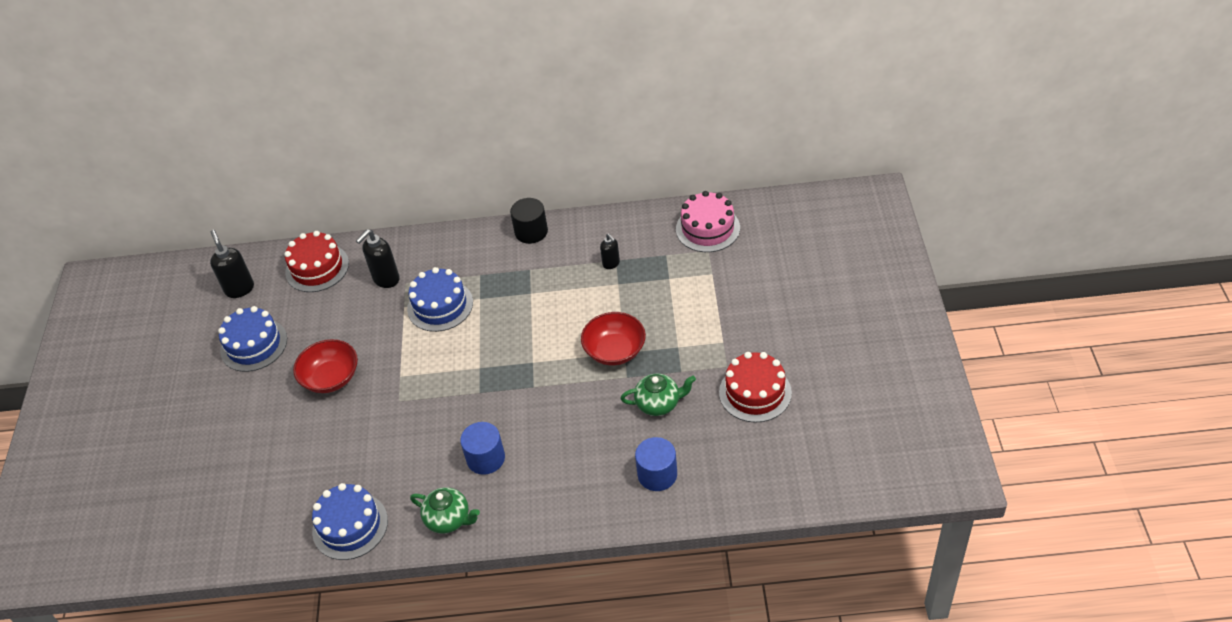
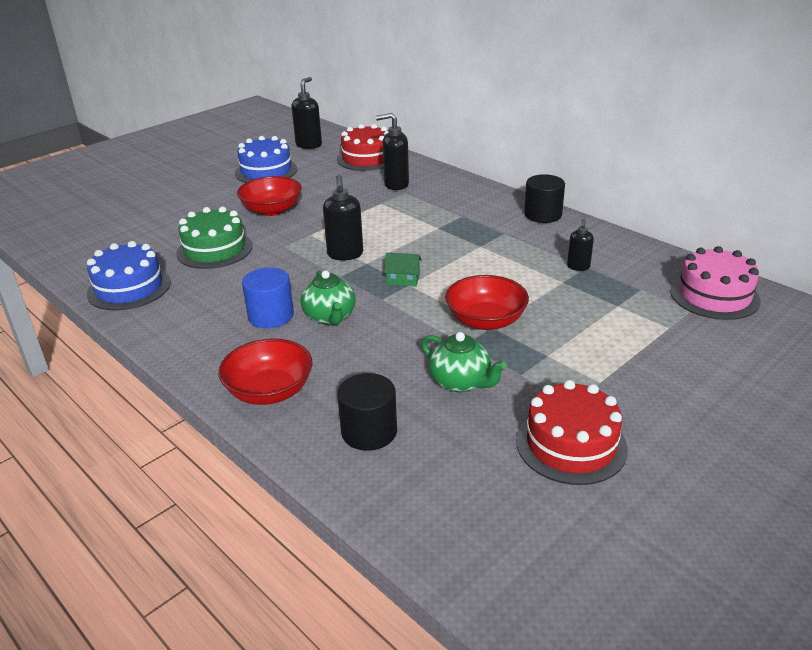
camera: 45 degrees right, 15 degrees down
blue cake [407,267,473,332] -> none
green teapot [410,487,480,534] -> green teapot moved to [301,270,356,325]
blue cylinder [635,437,677,491] -> black cylinder [337,373,397,451]
none -> green cake [176,207,253,269]
none -> red bowl [218,338,312,405]
none -> black soap dispenser [323,175,363,260]
none -> green house [384,253,422,286]

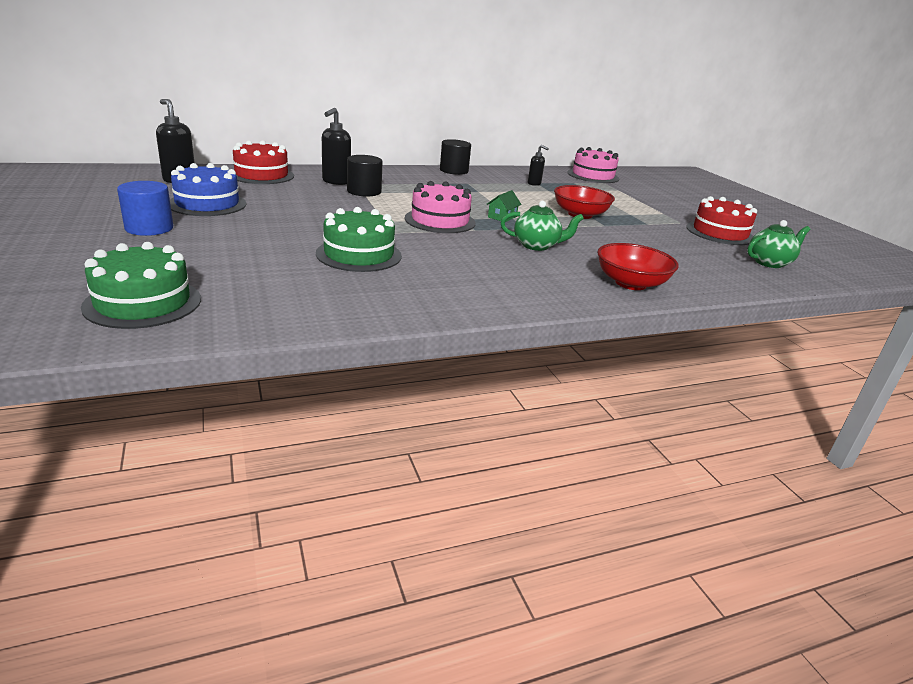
camera: 70 degrees left, 5 degrees down
blue cake [87,241,171,311] -> none
red bowl [237,176,302,216] -> none
blue cylinder [242,267,294,328] -> blue cylinder moved to [117,181,173,236]
black soap dispenser [323,175,363,260] -> pink cake [405,181,476,233]
black cylinder [337,373,397,451] -> black cylinder moved to [347,155,383,197]
green teapot [422,332,507,392] -> green teapot moved to [747,220,810,268]
none -> green cake [81,242,201,329]

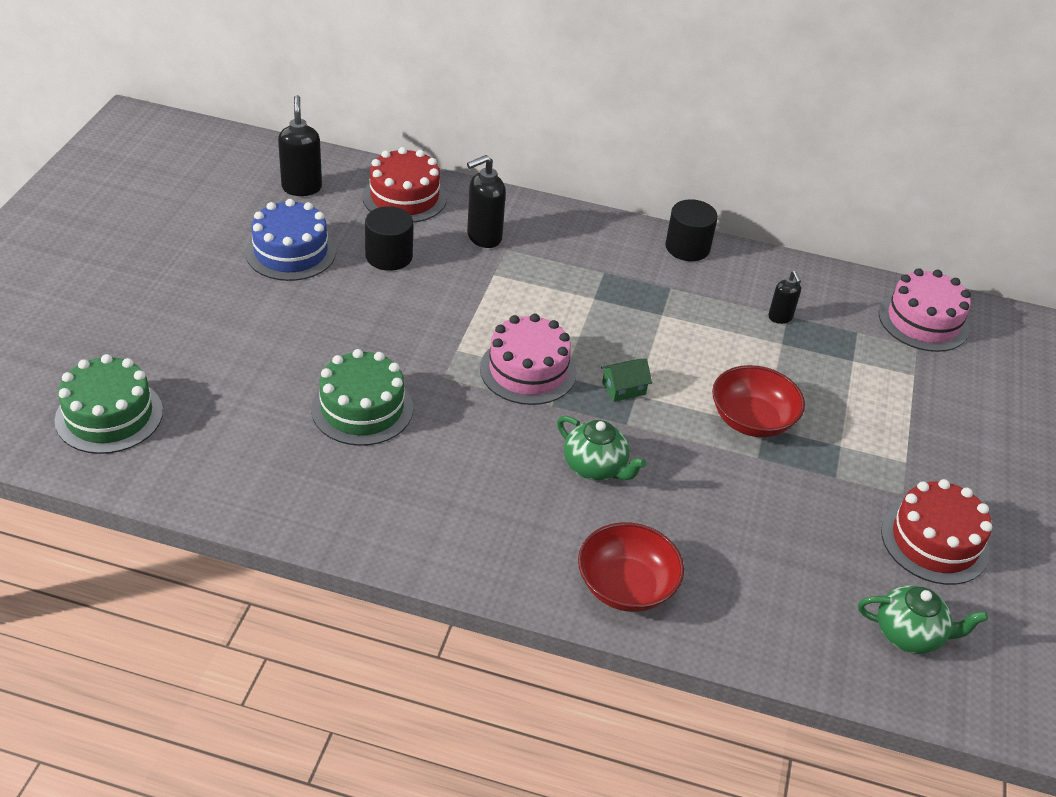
camera: 35 degrees right, 15 degrees up
blue cylinder [117,181,173,236] -> none
black cylinder [347,155,383,197] -> black cylinder moved to [365,206,413,271]

